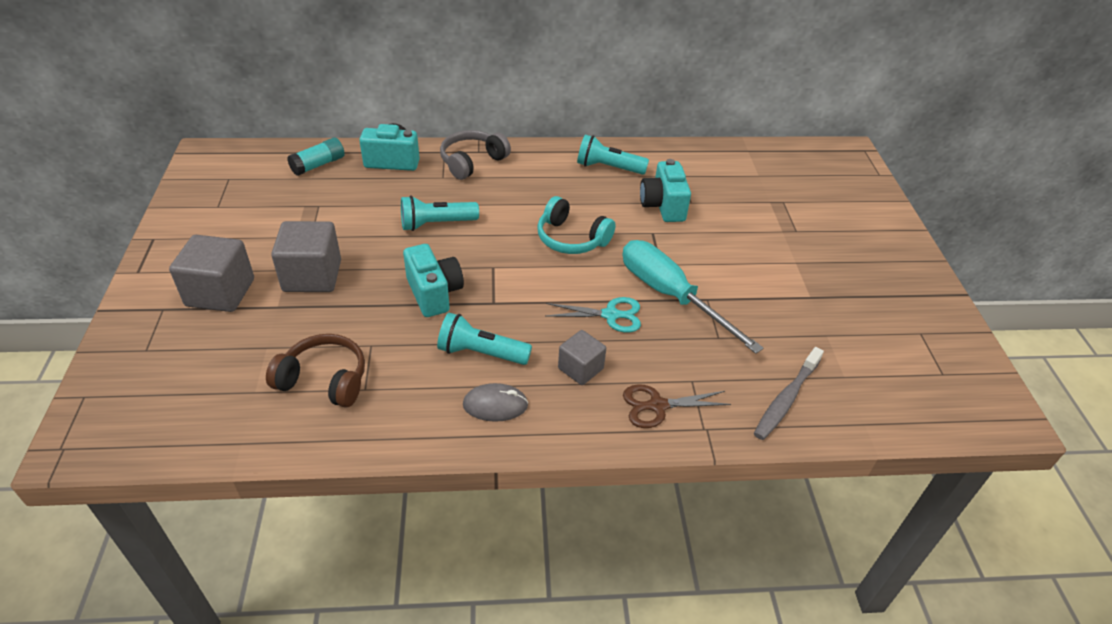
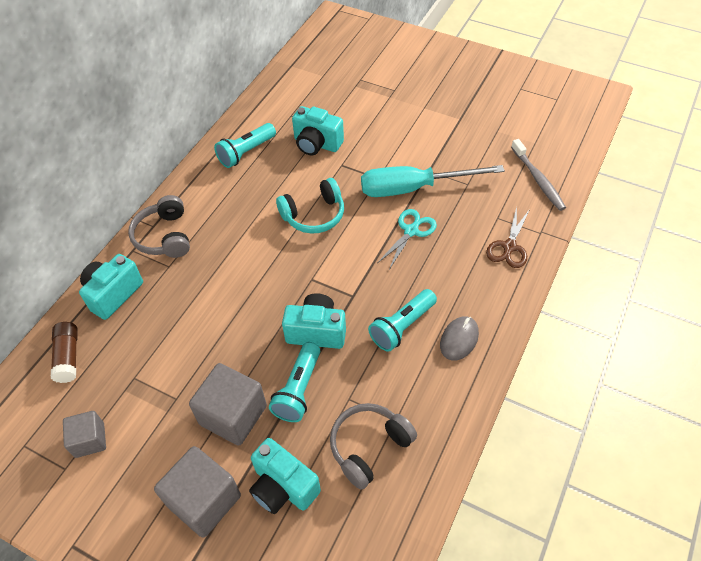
camera: 55 degrees left, 10 degrees up
brown headphones [266,334,365,407] -> grey headphones [330,403,417,490]
turquoise glue stick [287,137,345,176] -> brown glue stick [51,322,78,383]
turquoise flashlight [401,195,479,231] -> turquoise flashlight moved to [269,342,320,422]
grey cube [558,330,606,385] -> grey cube moved to [63,411,106,458]
none -> turquoise camera [249,438,321,514]

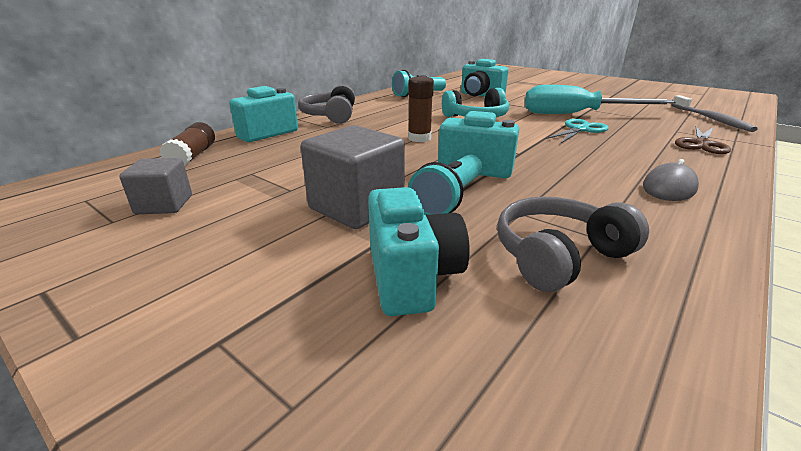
camera: 10 degrees right, 25 degrees down
grey cube [154,446,241,538] -> none
turquoise camera [249,438,321,514] -> turquoise camera turned 150 degrees counterclockwise [368,187,470,316]
turquoise flashlight [368,289,437,352] -> none
none -> brown glue stick [408,77,434,142]

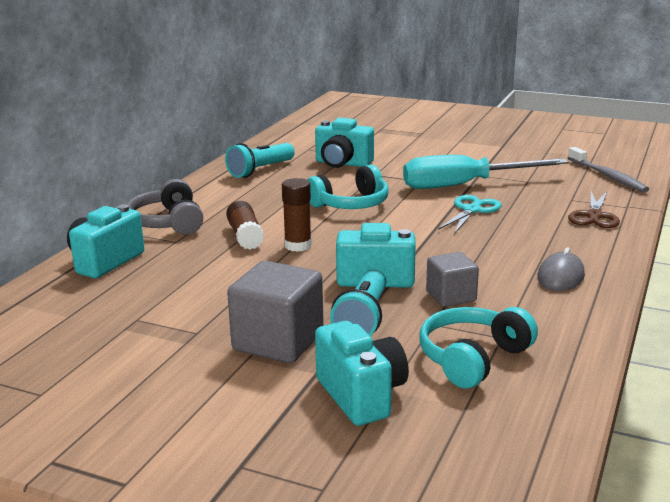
camera: 15 degrees left, 5 degrees down
grey cube [120,158,192,214] -> grey cube moved to [426,252,479,307]
brown glue stick [159,122,215,166] -> brown glue stick moved to [226,201,264,250]
grey headphones [497,197,649,292] -> turquoise headphones [419,307,538,388]

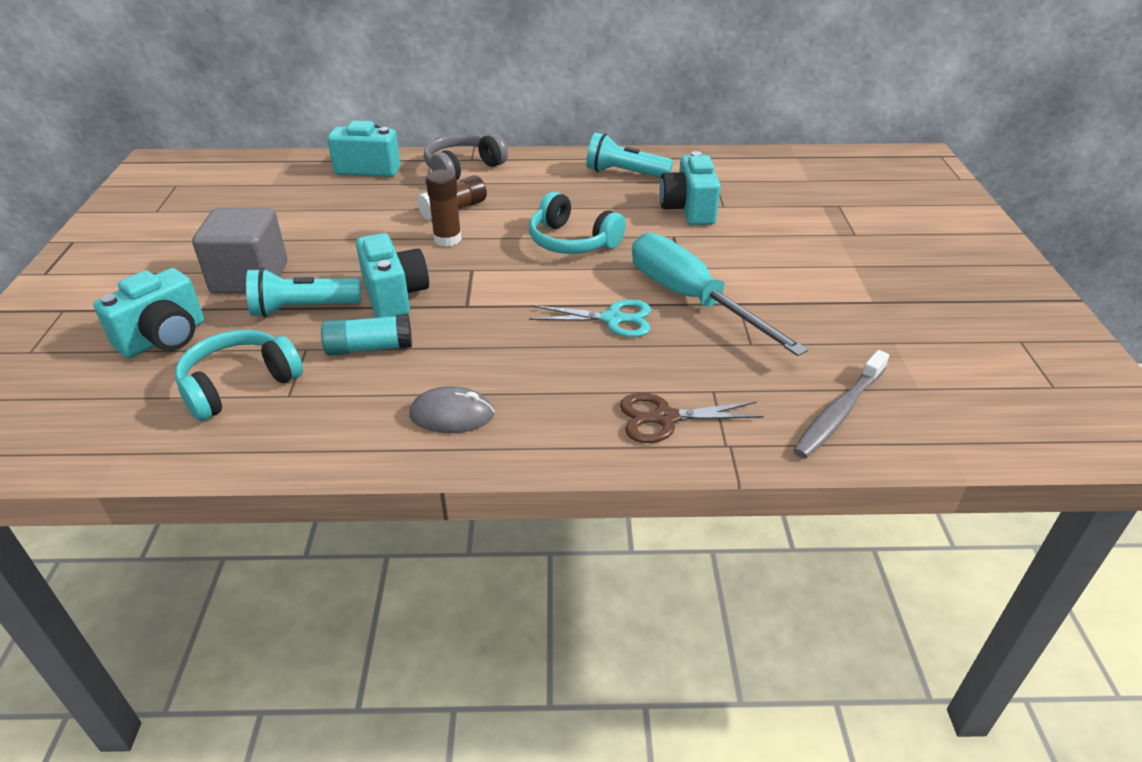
camera: 65 degrees right, 15 degrees up
turquoise headphones [419,307,538,388] -> turquoise headphones turned 60 degrees counterclockwise [175,330,303,421]
grey cube [426,252,479,307] -> turquoise glue stick [321,314,412,356]

